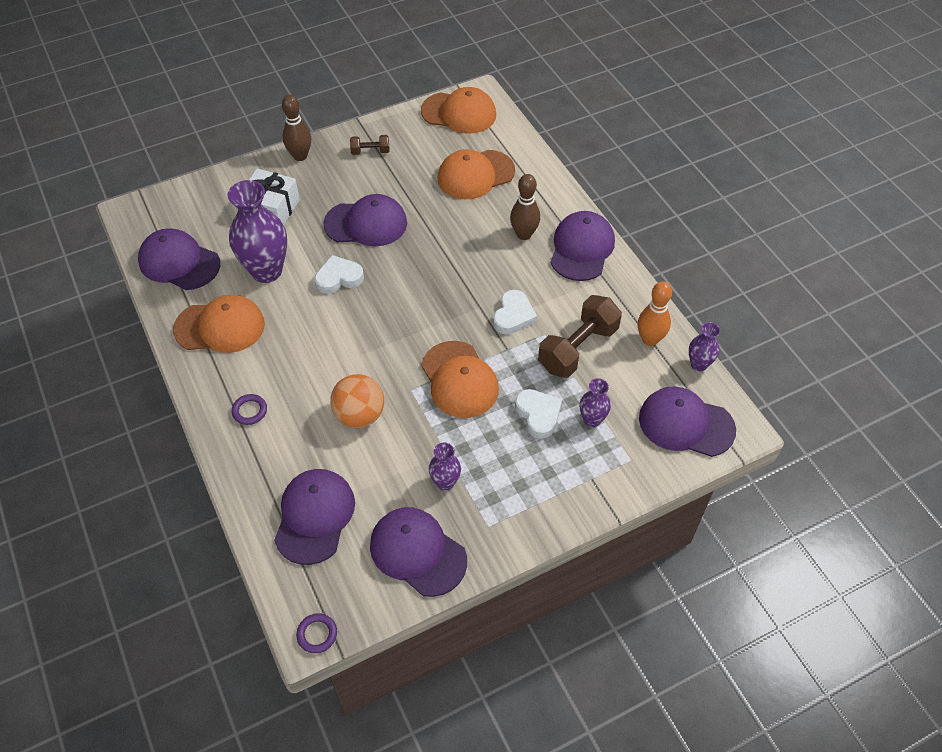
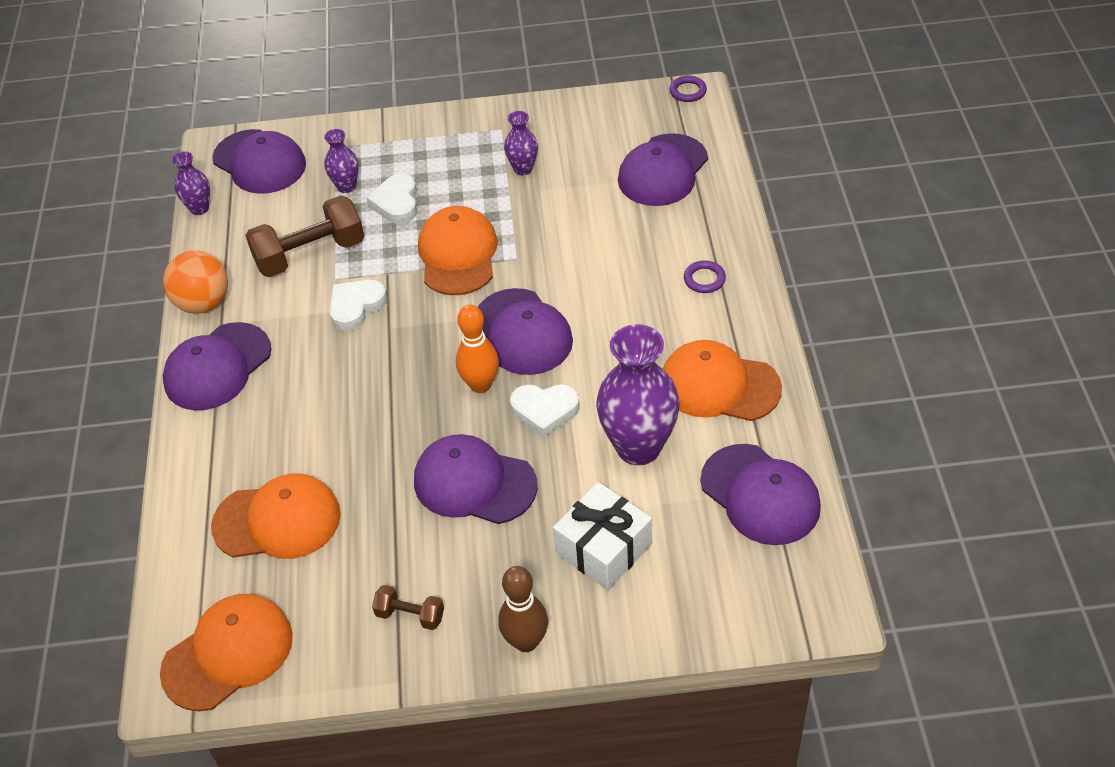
camera: 155 degrees left, 5 degrees down
orange ball [330,374,384,428] -> orange ball moved to [163,250,228,314]
purple cap [370,507,467,597] -> purple cap moved to [478,288,573,375]
orange cap [421,87,496,134] -> orange cap turned 105 degrees clockwise [160,594,293,711]
brown bowling pin [510,174,540,240] -> none
orange bowling pin [638,281,672,346] -> orange bowling pin moved to [456,305,499,393]

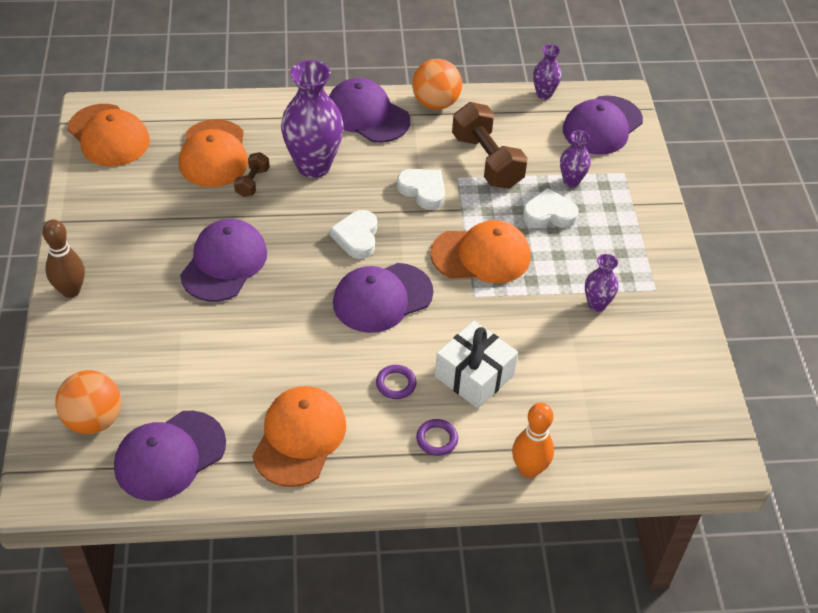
camera: 85 degrees right, 0 degrees up
brown dumbbell [372,585,444,630] -> brown dumbbell moved to [234,152,270,197]
orange bowling pin [456,305,499,393] -> orange bowling pin moved to [512,402,554,478]
white heart [510,384,580,437] -> white heart moved to [330,210,377,259]
white gift [553,482,652,590] -> white gift moved to [435,321,518,409]
purple vase [596,324,680,465] -> purple vase moved to [281,60,344,178]
purple cap [618,133,708,206] -> none
purple ring [669,75,707,102] -> purple ring moved to [376,365,417,399]
none -> orange ball [55,370,121,434]

